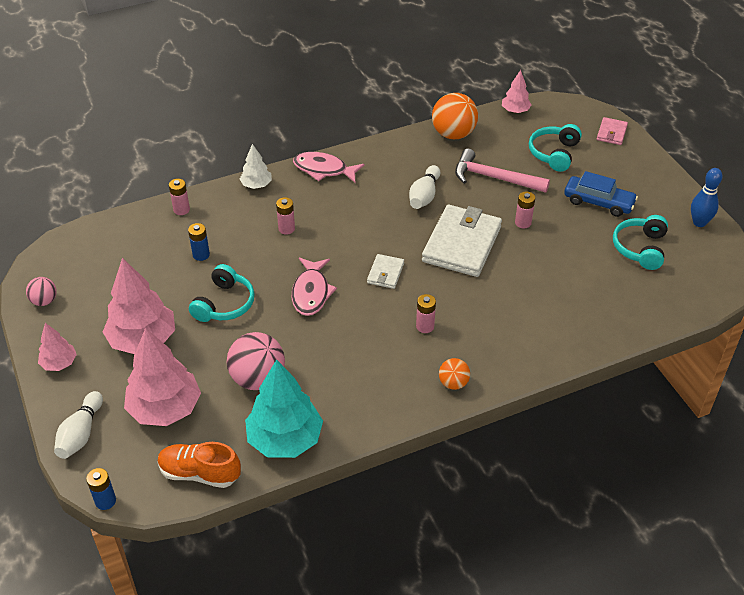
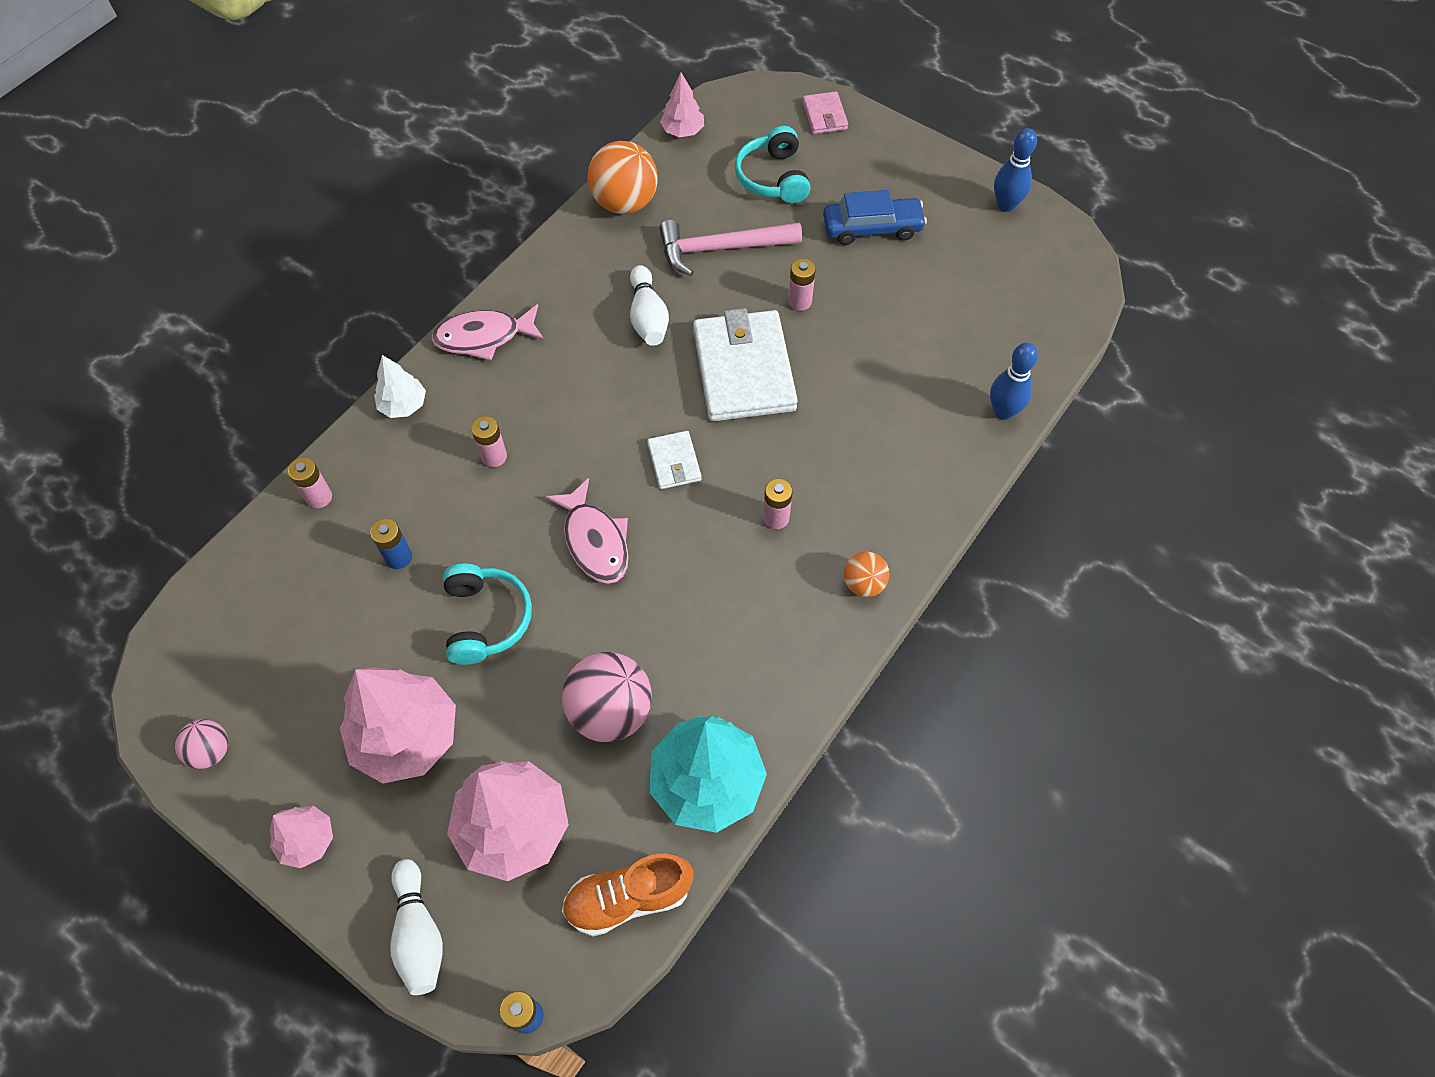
camera: 30 degrees left, 15 degrees up
turquoise headphones [613,215,668,270] -> none
none -> blue bowling pin [990,342,1038,420]

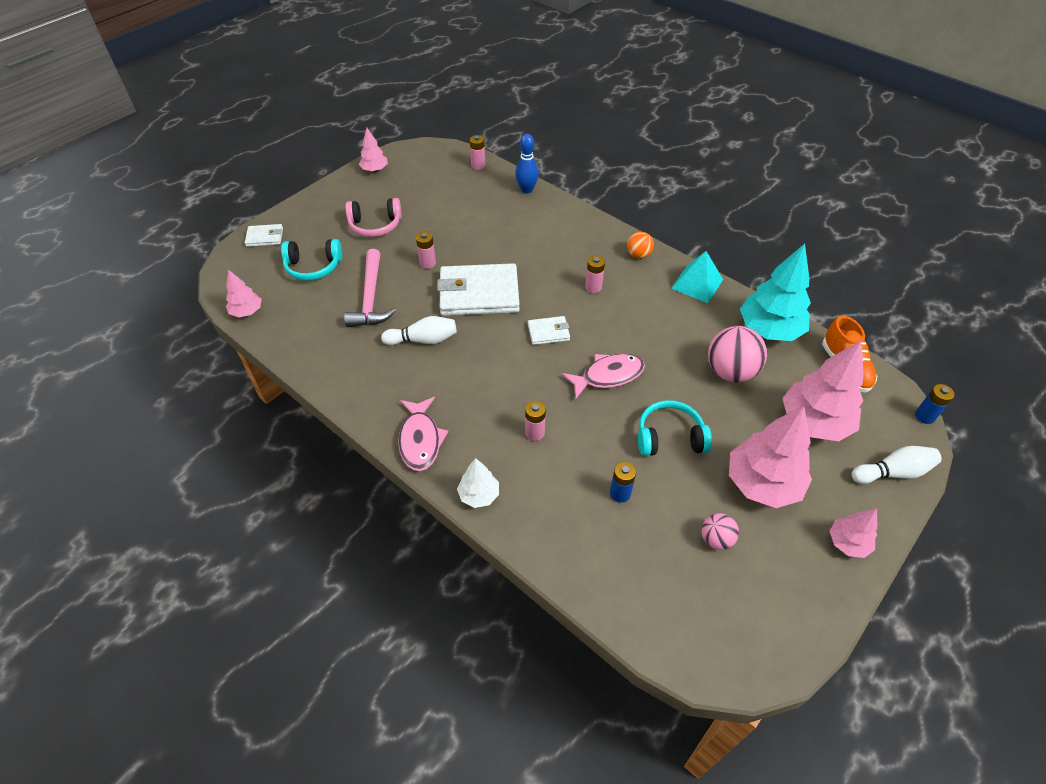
camera: 85 degrees left, 10 degrees down
pink ball [175,719,228,769] -> pink ball moved to [701,513,739,550]
pink battery [288,457,332,508] -> pink battery moved to [470,135,485,170]
orange ball [588,141,658,214] -> none
pink wallet [802,91,848,134] -> white wallet [245,224,283,247]
blue car [823,190,927,245] -> pink headphones [345,198,402,237]
blue bowling pin [994,128,1037,212] -> pink tree [359,128,388,172]
none -> turquoise pyramid [671,251,723,303]

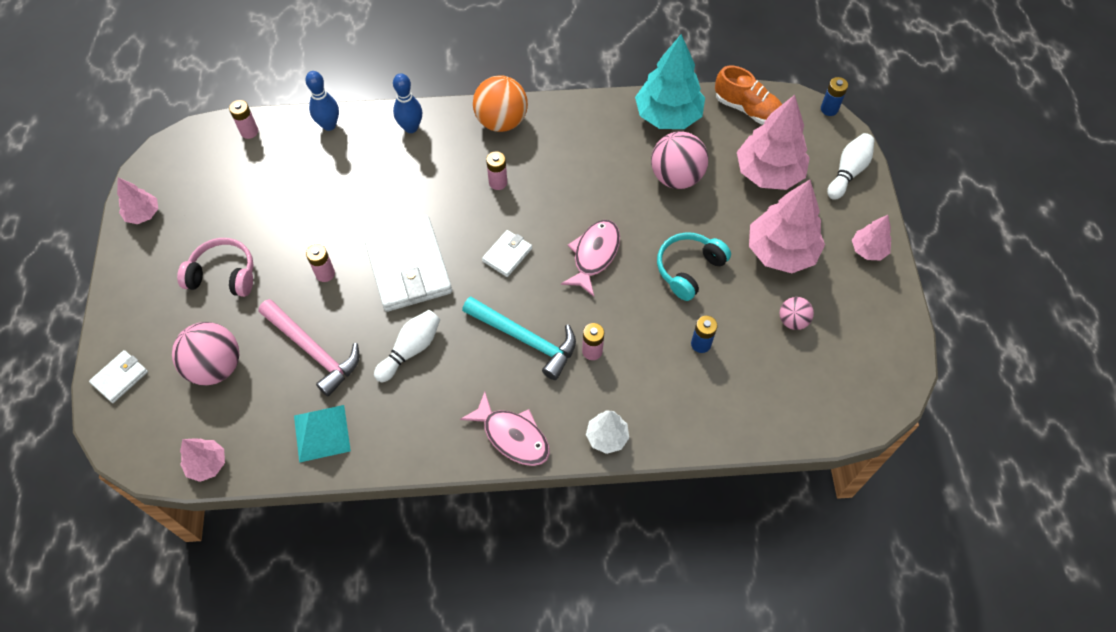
camera: 45 degrees left, 10 degrees up
turquoise headphones [281,239,342,281] -> pink ball [172,322,239,385]
pink headphones [345,198,402,237] -> pink headphones turned 120 degrees counterclockwise [177,238,254,297]
white wallet [437,263,520,316] -> white wallet turned 60 degrees counterclockwise [363,215,452,312]
orange ball [627,232,654,259] -> orange ball [473,75,528,132], size x1.83
turquoise pyramid [671,251,723,303] -> turquoise pyramid moved to [294,405,351,463]
none -> blue bowling pin [393,73,422,133]
none -> turquoise hammer [462,296,576,380]

